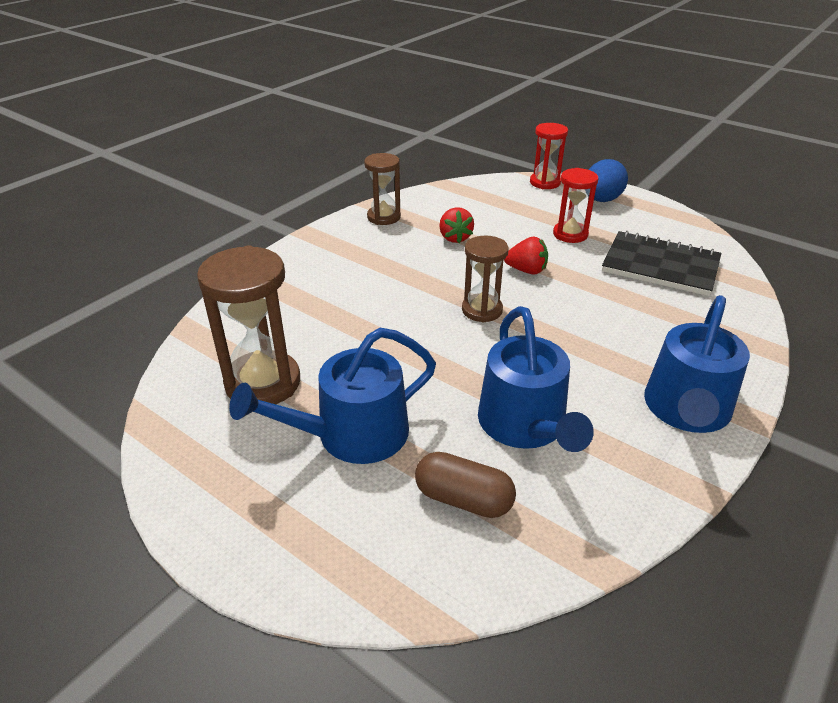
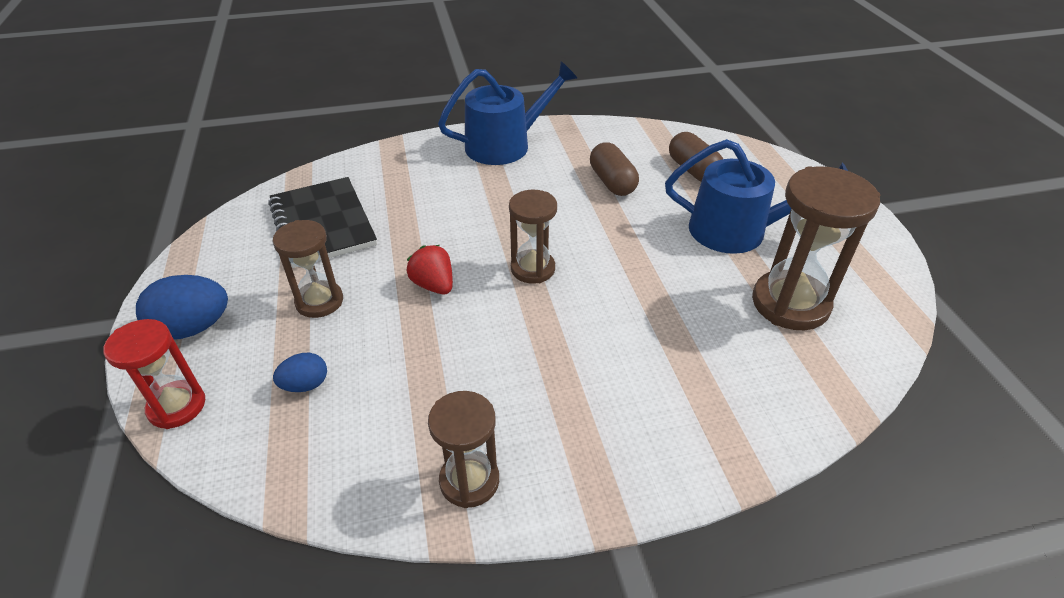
camera: 140 degrees left, 5 degrees up
red strawberry [439,207,474,243] -> none
blue watering can [478,306,594,452] -> brown capsule [590,142,639,196]
red hourglass [553,168,598,243] -> brown hourglass [273,220,343,318]
none -> blue egg [273,353,327,392]

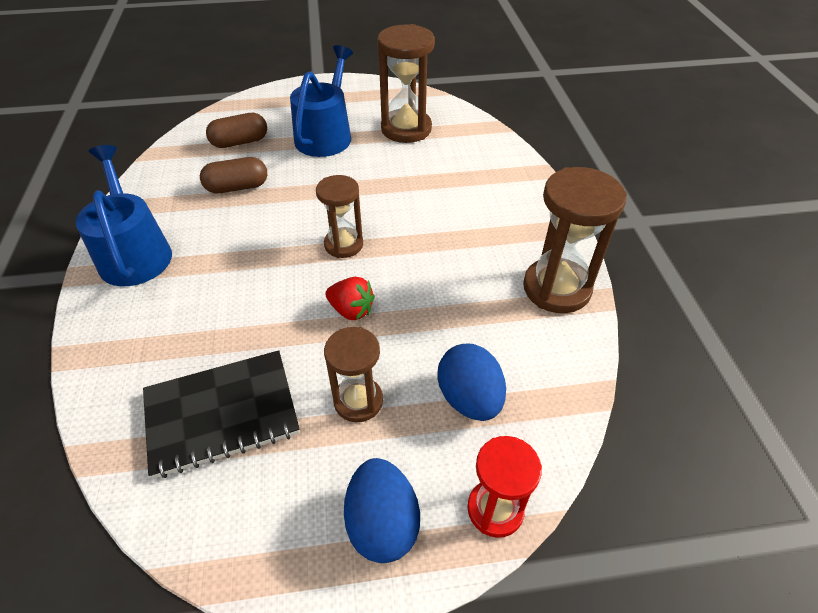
camera: 85 degrees left, 5 degrees up
blue egg [273,353,327,392] -> blue egg [437,344,506,421], size x1.76
red strawberry [407,245,453,294] -> red strawberry turned 120 degrees counterclockwise [325,277,375,320]
brown hourglass [428,391,499,508] -> brown hourglass [523,167,627,313], size x1.61

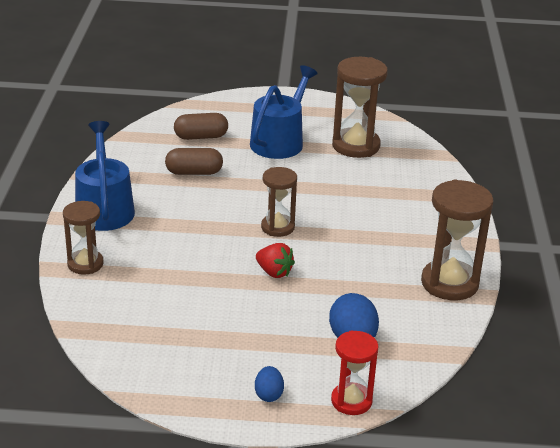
camera: 10 degrees right, 15 degrees down
black notebook [143,350,300,479] -> none
brown hourglass [324,327,383,422] -> brown hourglass moved to [63,201,104,275]
blue egg [344,458,420,563] -> blue egg [255,366,284,402], size x0.57

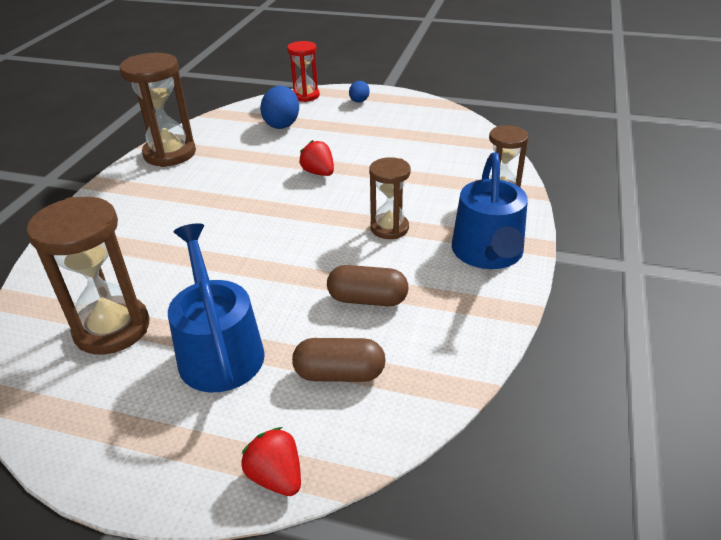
camera: 165 degrees left, 5 degrees up
blue watering can [250,65,318,159] -> blue watering can turned 120 degrees clockwise [168,223,265,392]
brown hourglass [261,167,297,237] -> brown hourglass moved to [369,157,411,239]
none -> red strawberry [241,427,301,496]

